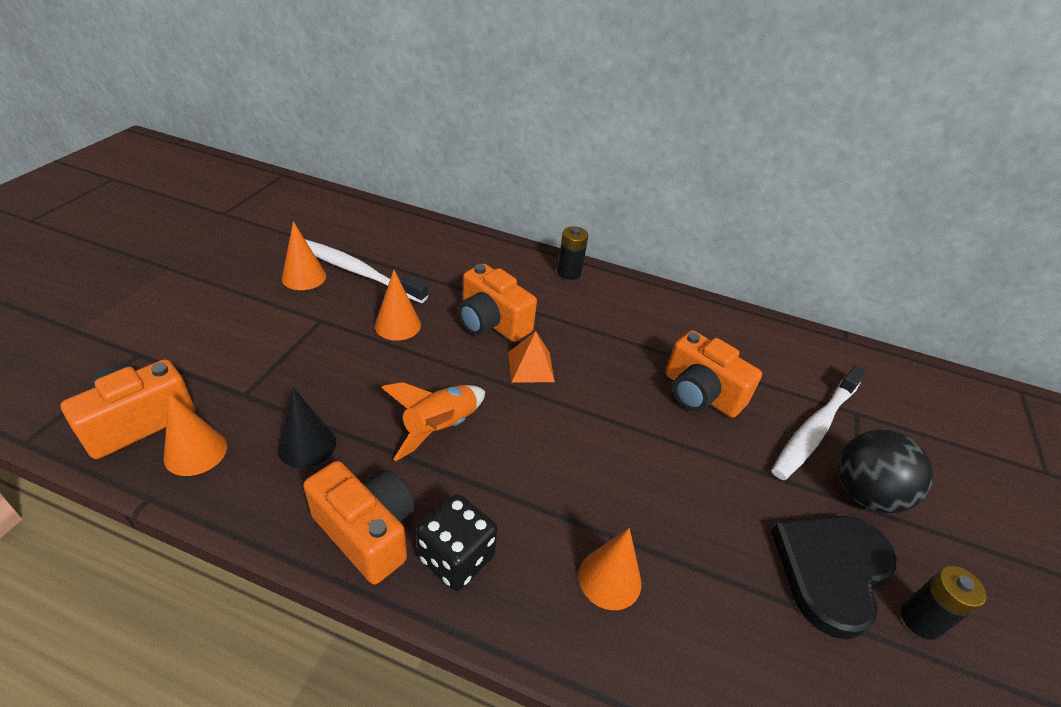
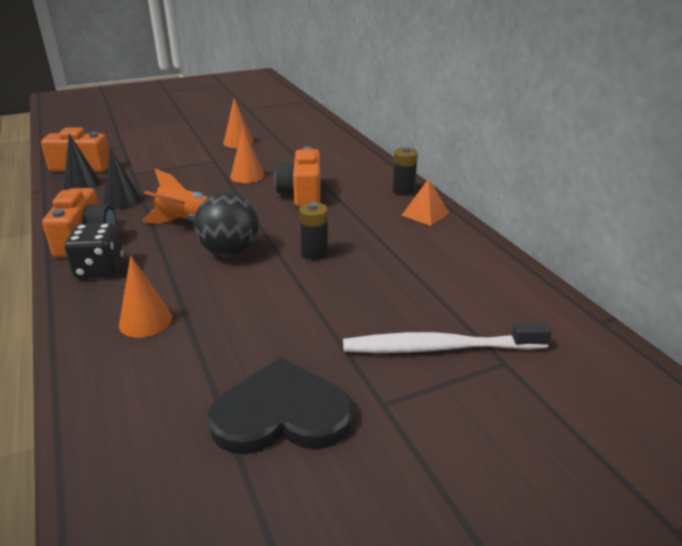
camera: 50 degrees right, 10 degrees down
orange cone [164,393,227,476] -> black cone [64,134,101,190]
white toothbrush [305,239,428,303] -> none
orange pyramid [508,331,555,383] -> orange pyramid moved to [401,178,449,226]
orange camera [666,330,762,418] -> none
black ball [838,430,933,513] -> black ball moved to [194,192,259,257]
black battery [901,566,987,640] -> black battery moved to [299,202,328,260]

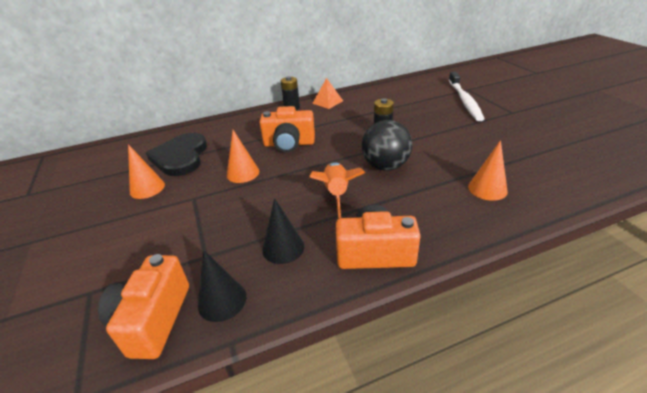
camera: 85 degrees left, 5 degrees up
black dice [64,223,123,278] -> none
black heart [208,357,353,454] -> black heart moved to [146,133,207,176]

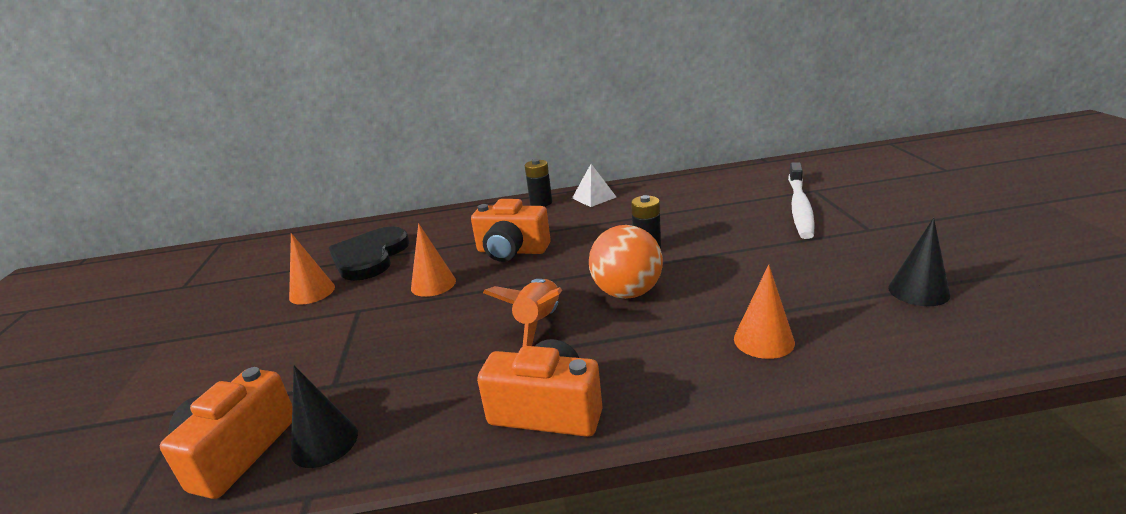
camera: 15 degrees right, 10 degrees down
black cone [262,198,304,264] -> black cone moved to [888,218,950,306]
orange pyramid [312,78,343,109] -> white pyramid [572,164,616,207]
black ball [362,120,413,171] -> orange ball [589,225,663,299]

